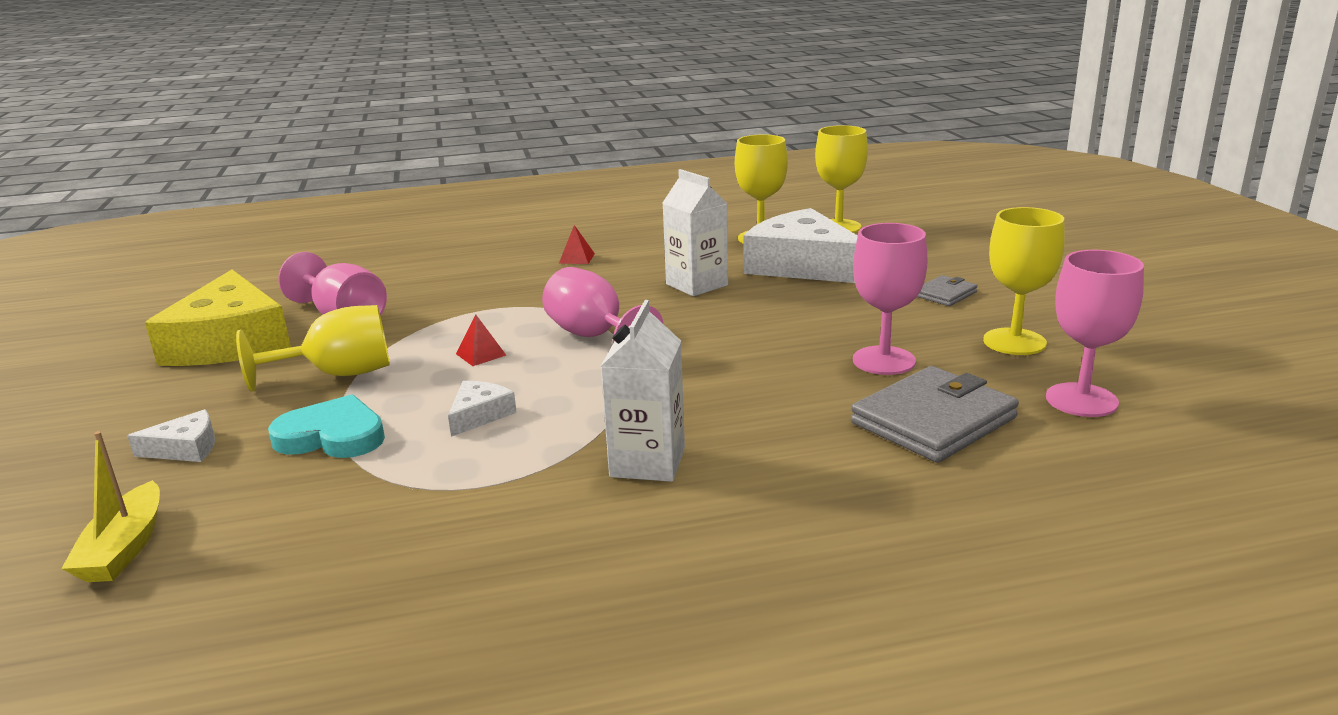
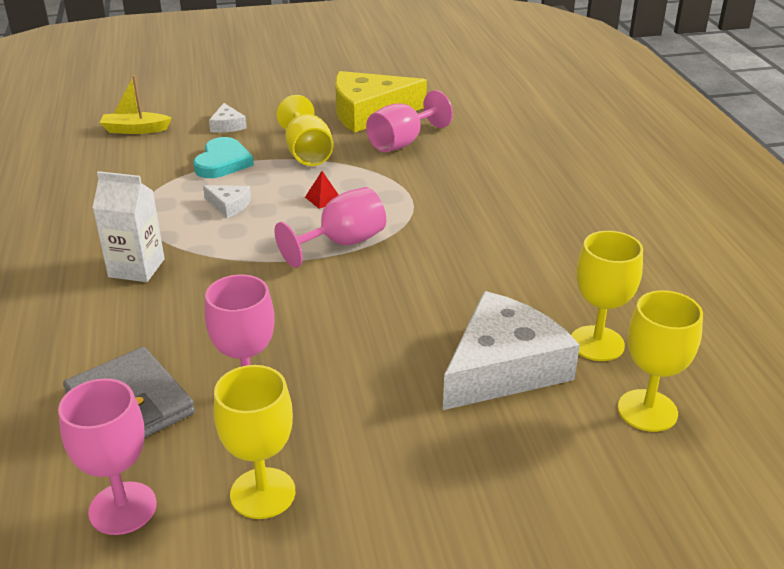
camera: 90 degrees right, 10 degrees up
red pyramid [559,225,595,264] -> none
white carton [663,169,728,296] -> none
grey wallet [917,275,978,306] -> none

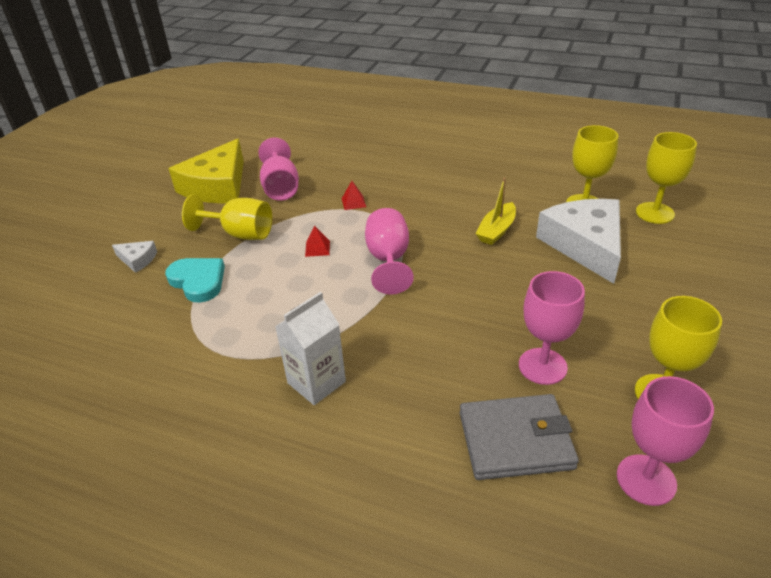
camera: 55 degrees left, 5 degrees up
yellow boat [99,75,172,134] -> yellow boat moved to [476,178,516,245]
white cheese [203,185,251,218] -> none
none -> red pyramid [342,181,366,210]

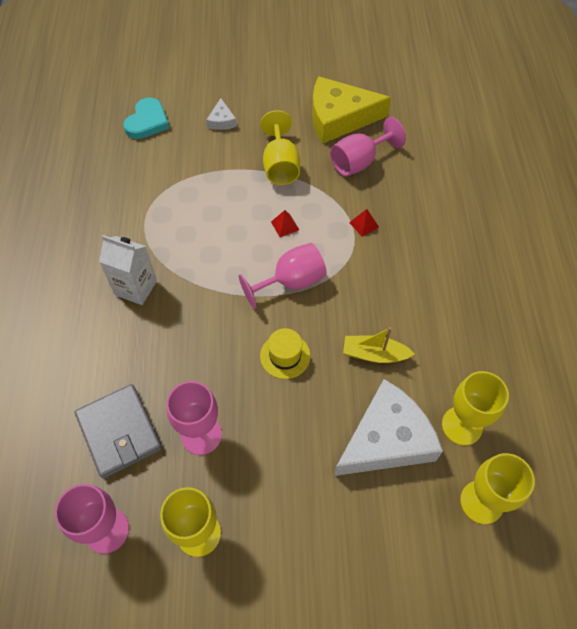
camera: 65 degrees right, 20 degrees up
turquoise heart [165,258,225,303] -> turquoise heart moved to [123,97,170,139]
none -> yellow hat [260,328,311,379]

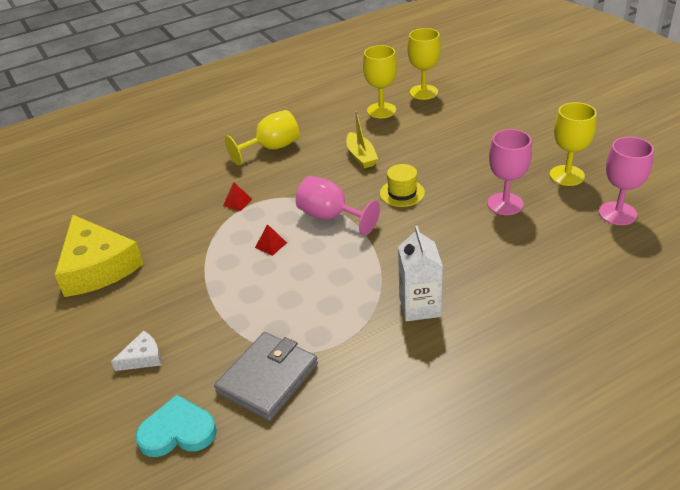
camera: 115 degrees left, 20 degrees down
grey wallet [75,384,162,479] -> grey wallet moved to [214,332,318,421]
yellow goblet [260,110,300,185] -> yellow goblet moved to [225,110,300,166]
pink goblet [330,117,406,176] -> none
white cheese [334,379,443,476] -> none

